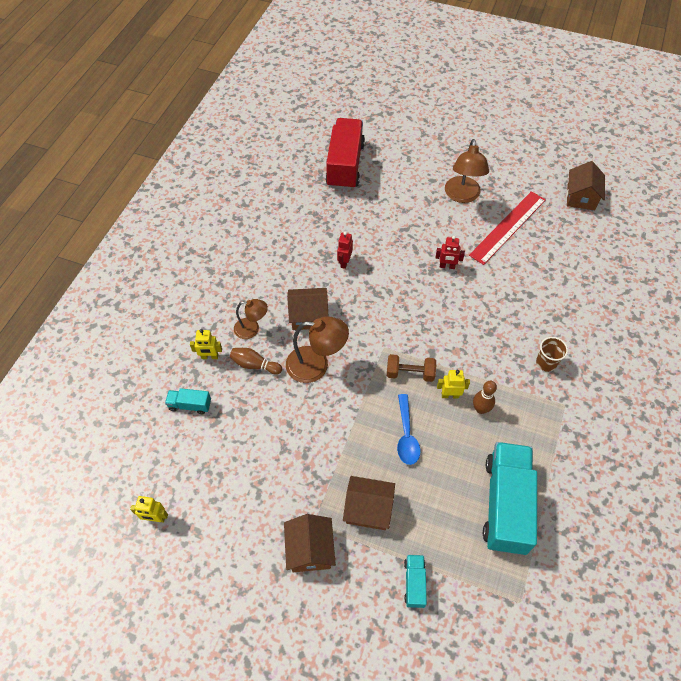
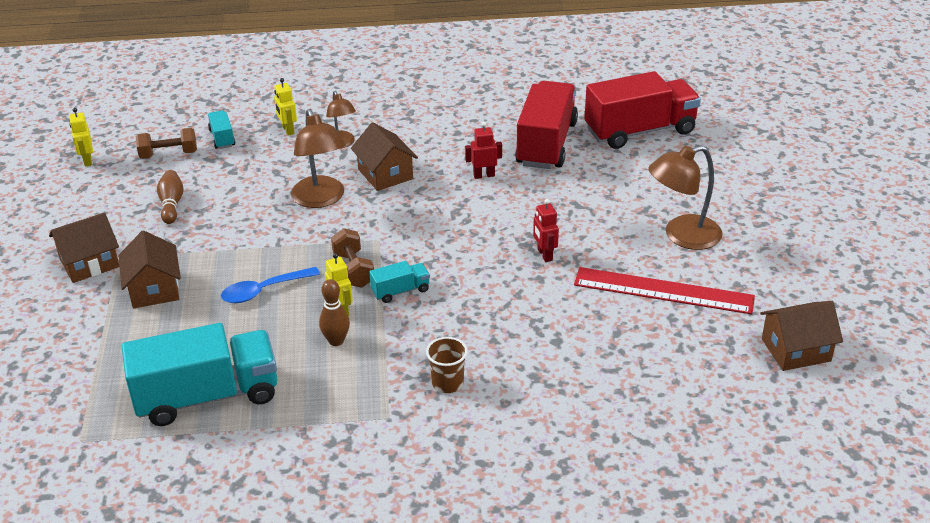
camera: 65 degrees right, 20 degrees down
brown bowling pin [230,348,282,375] -> brown bowling pin moved to [157,170,184,224]
turquoise truck [404,555,427,608] -> turquoise truck moved to [369,261,430,303]
none -> brown dumbbell [136,128,197,159]
none -> red truck [515,81,578,169]

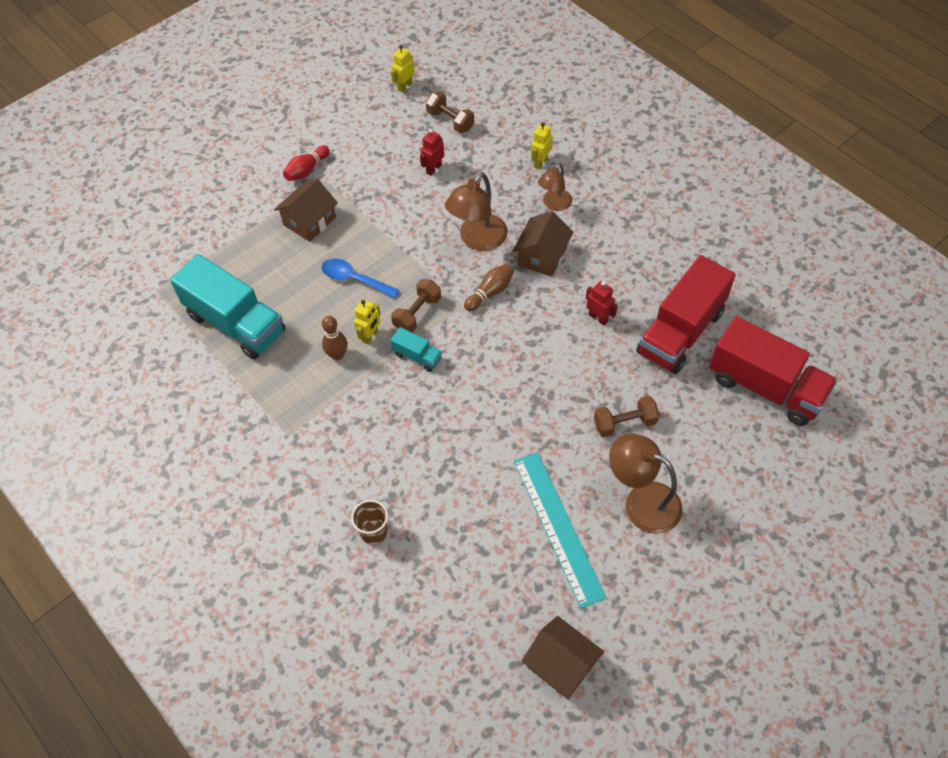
camera: 55 degrees right, 20 degrees up
brown house [49,212,119,283] -> red bowling pin [283,145,330,181]
brown bowling pin [157,170,184,224] -> brown bowling pin moved to [464,264,514,311]
turquoise truck [208,110,235,149] -> none
brown cup [426,337,468,393] -> brown cup moved to [351,500,388,544]
red truck [515,81,578,169] -> red truck turned 150 degrees clockwise [636,255,736,374]
red robot [533,199,559,262] -> red robot moved to [420,129,444,176]
red ruler [574,267,755,314] -> turquoise ruler [514,452,606,608]
none -> brown dumbbell [594,396,659,437]

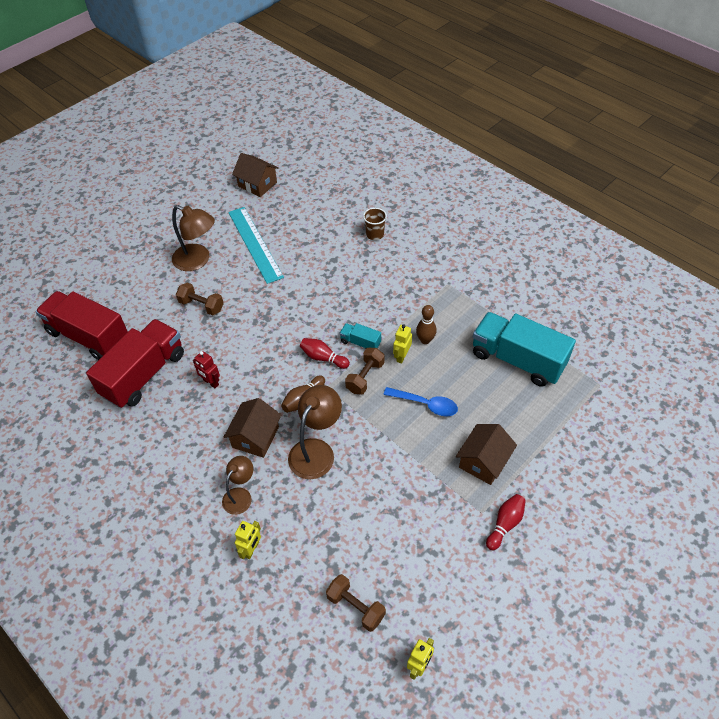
camera: 175 degrees right, 5 degrees down
red robot [420,129,444,176] -> none
brown dumbbell [594,396,659,437] -> brown dumbbell turned 45 degrees clockwise [176,283,224,315]
none -> red bowling pin [300,338,350,369]

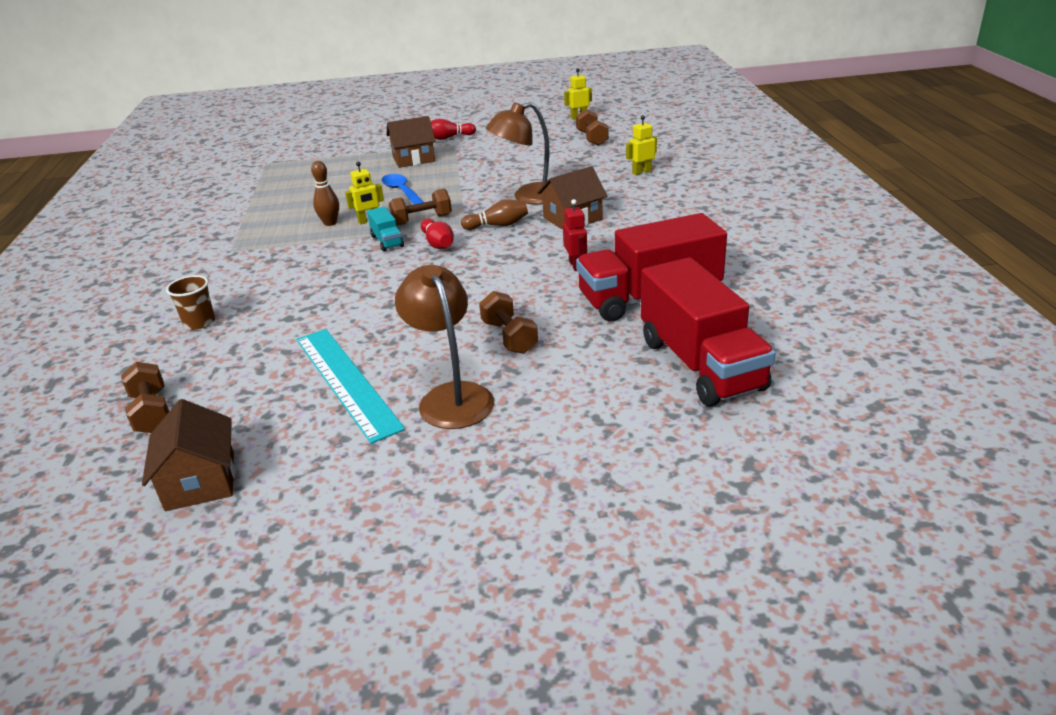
camera: 140 degrees left, 20 degrees down
brown lamp [222,456,253,515] -> none
turquoise ruler [228,207,284,284] -> turquoise ruler turned 45 degrees counterclockwise [296,329,405,444]
turquoise truck [473,312,576,387] -> none
none -> brown dumbbell [121,362,169,433]

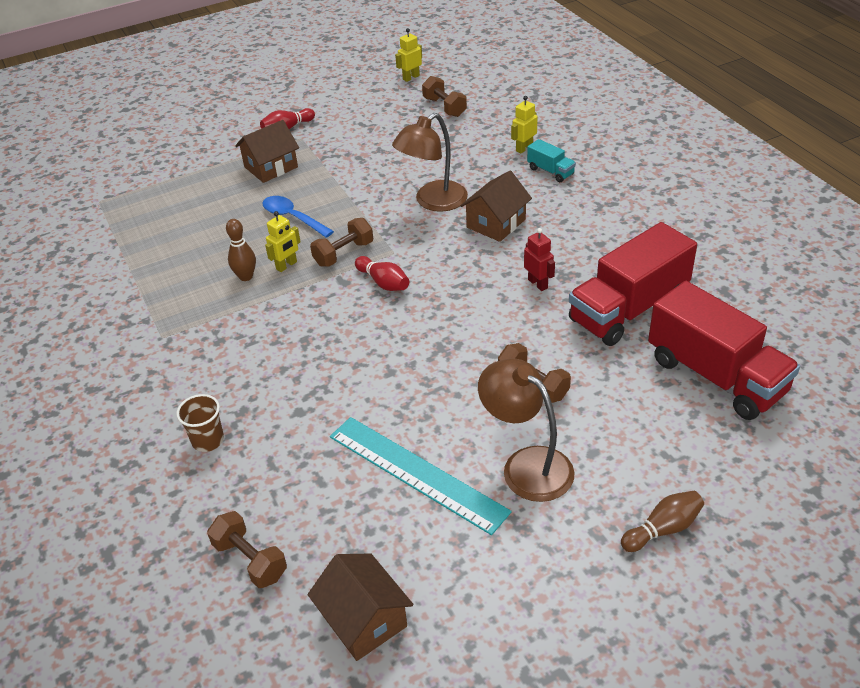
camera: 20 degrees left, 10 degrees up
turquoise truck [367,207,404,252] -> turquoise truck moved to [527,139,576,182]
brown bowling pin [461,199,528,230] -> brown bowling pin moved to [621,491,704,552]

